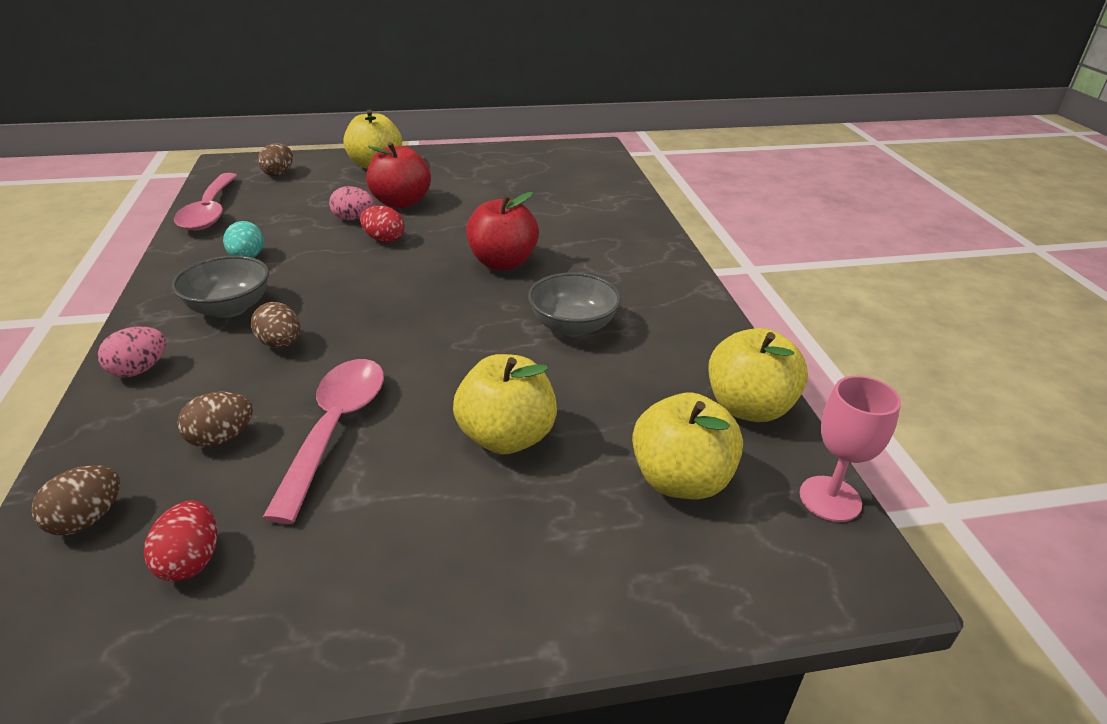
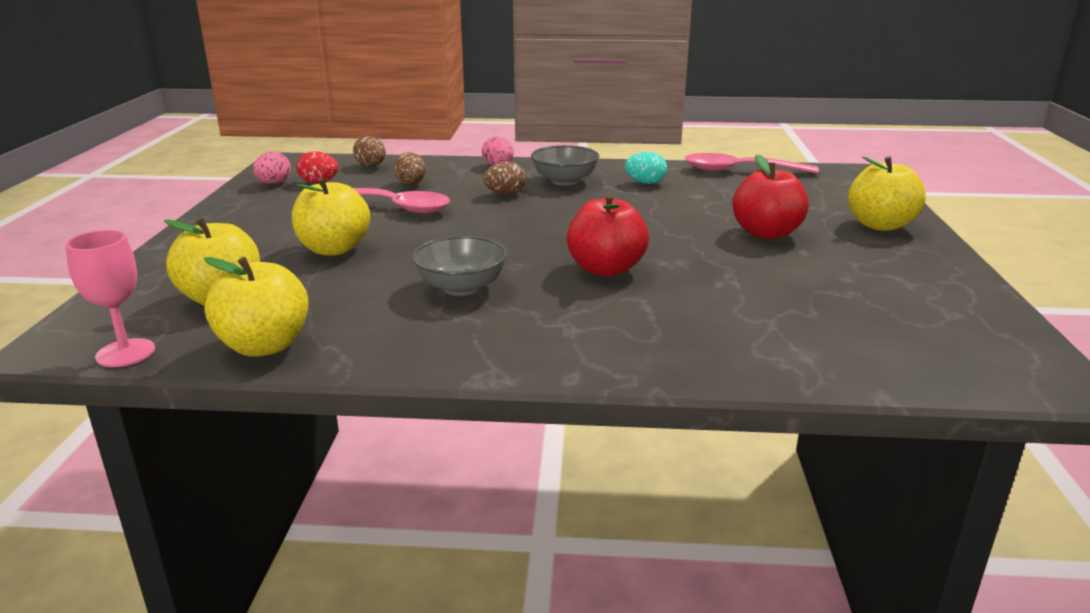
camera: 105 degrees right, 10 degrees down
brown egg [258,143,293,176] -> none
pink egg [329,186,374,220] -> pink egg moved to [253,151,291,184]
red egg [360,206,404,243] -> none

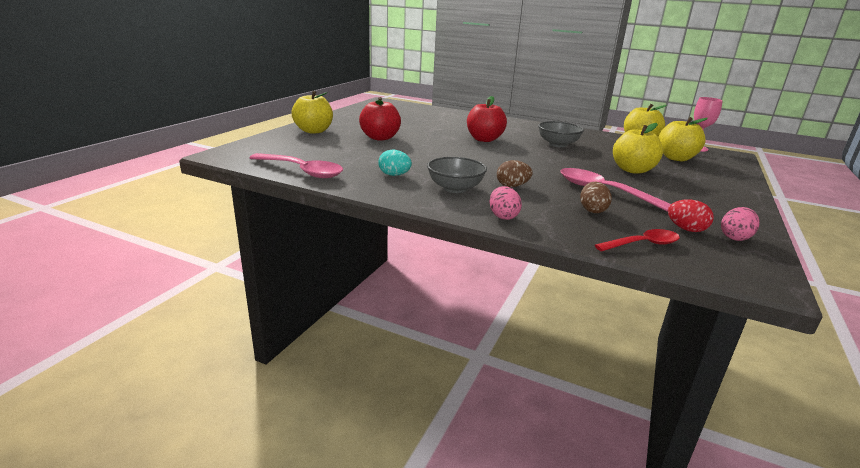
camera: 160 degrees left, 0 degrees up
brown egg [353,136,386,166] -> red spoon [595,229,680,252]

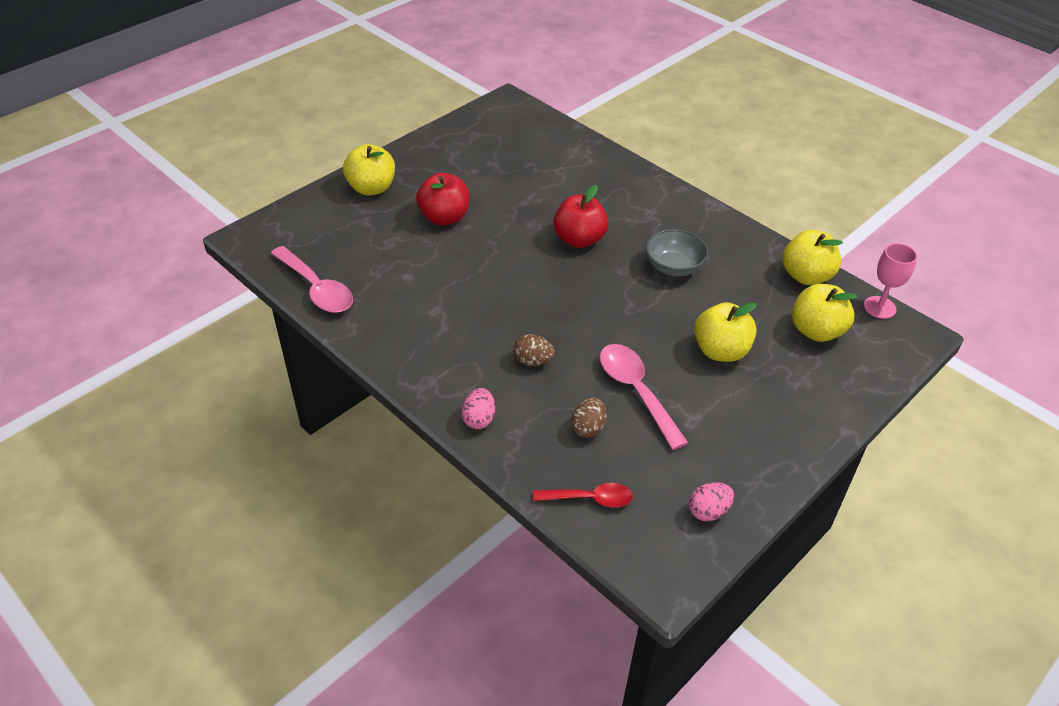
camera: 20 degrees right, 20 degrees up
turquoise egg [378,150,412,176] -> none
grey bowl [427,157,487,193] -> none
red egg [668,199,714,232] -> none

